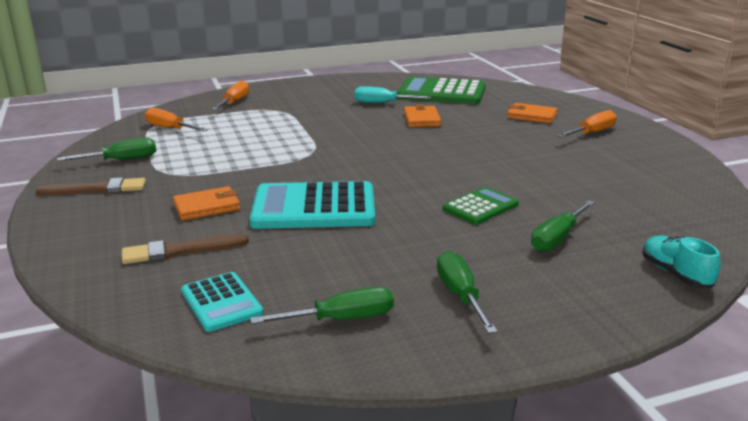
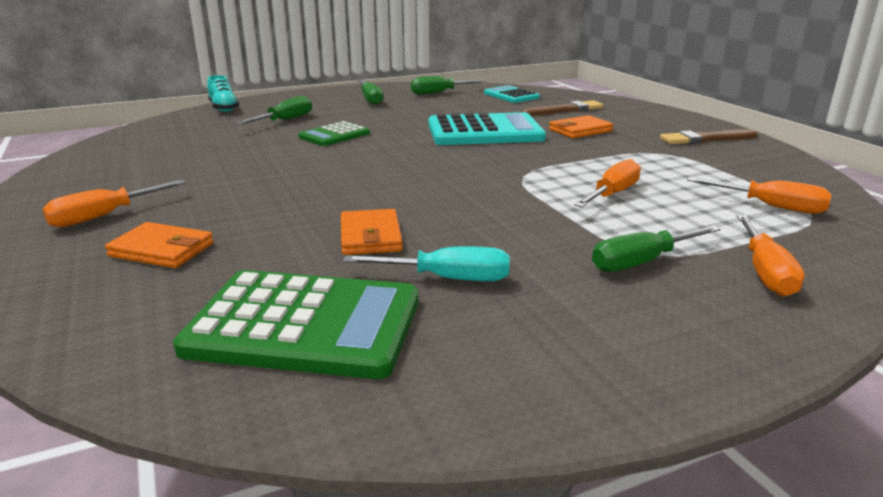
camera: 175 degrees right, 0 degrees up
green screwdriver [57,138,156,161] -> green screwdriver moved to [592,225,721,272]
none -> orange screwdriver [574,159,641,207]

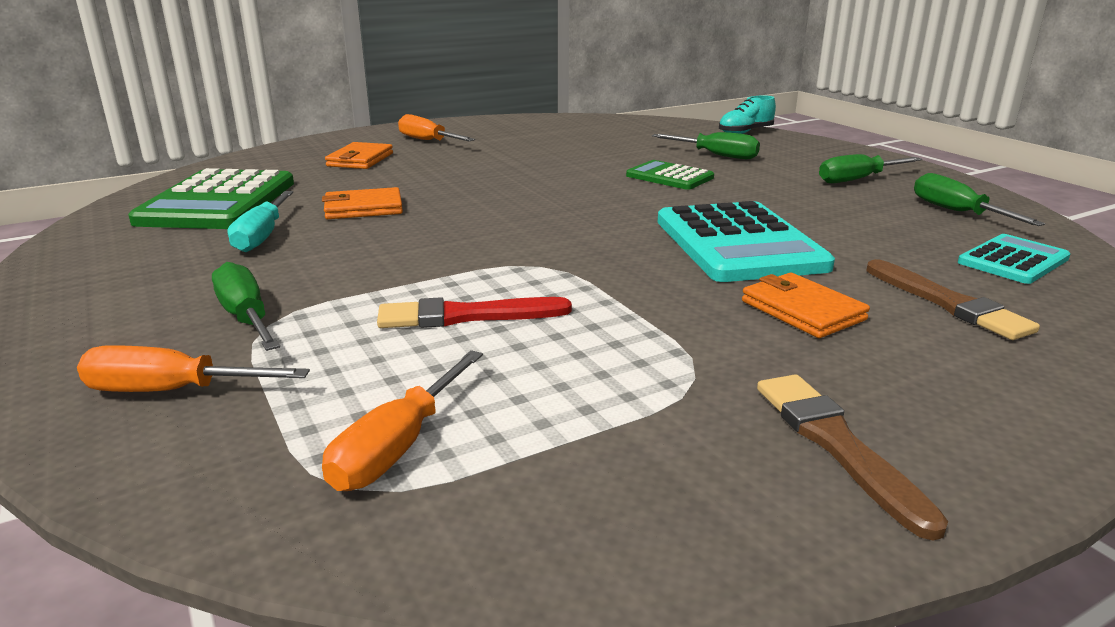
camera: 85 degrees right, 0 degrees up
orange screwdriver [574,159,641,207] -> red brush [377,297,572,328]

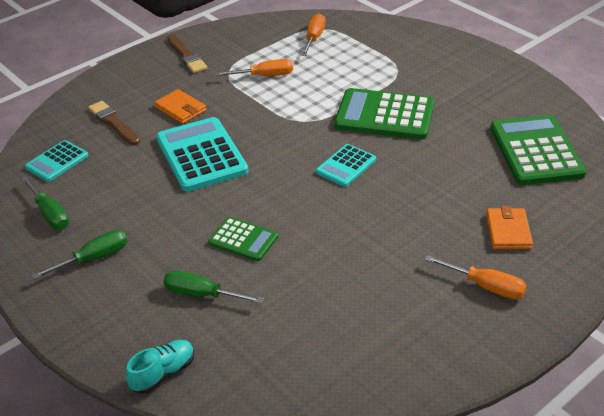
camera: 170 degrees right, 15 degrees up
orange screwdriver [77,345,310,392] -> orange screwdriver moved to [215,59,293,76]
green screwdriver [212,262,280,351] -> none
turquoise screwdriver [227,191,293,252] -> none
orange wallet [322,187,403,219] -> none
red brush [377,297,572,328] -> none
none -> turquoise calculator [316,144,376,187]
none -> green calculator [334,88,435,140]

